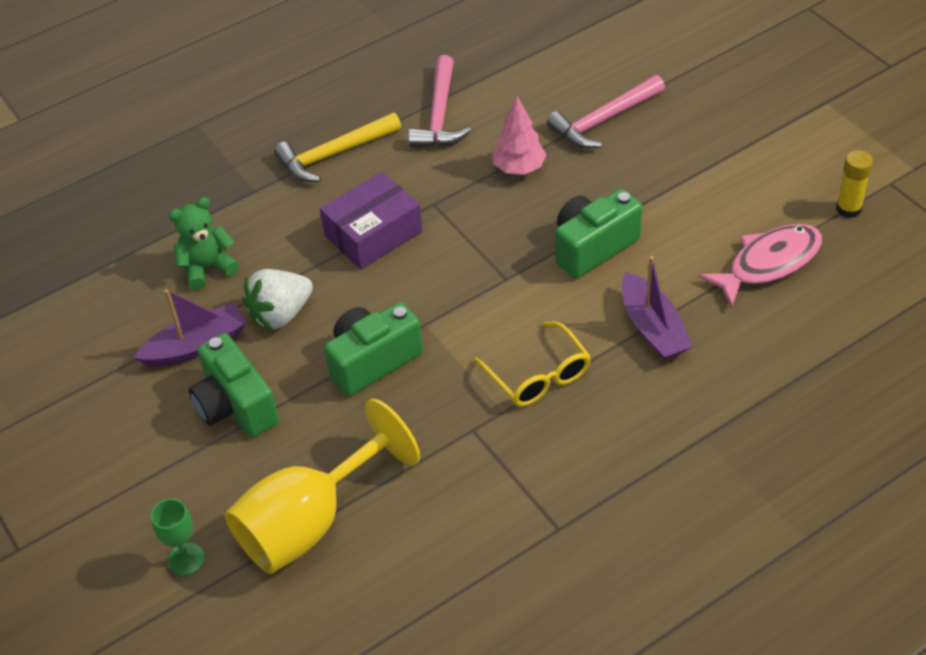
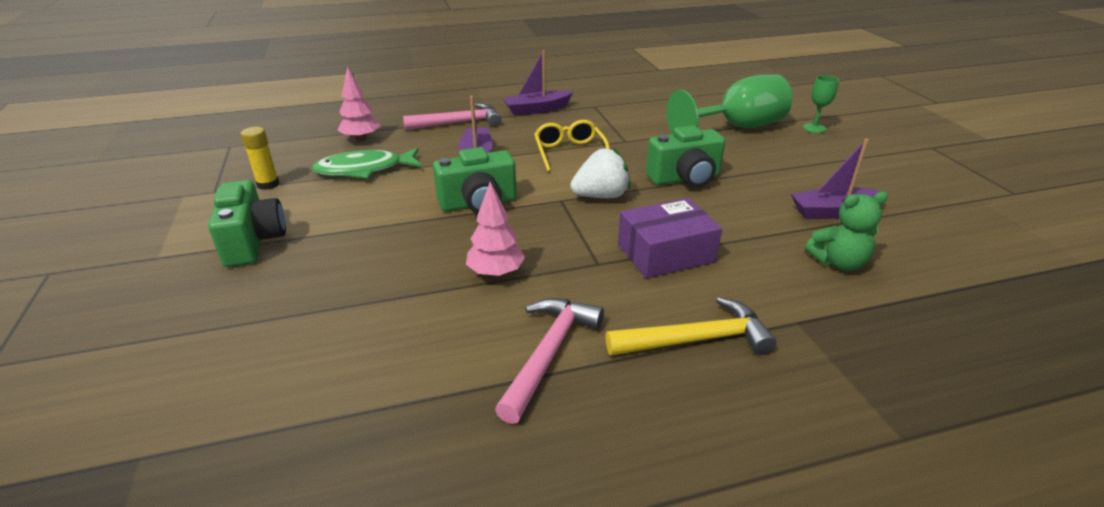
camera: 165 degrees left, 15 degrees down
green camera [189,333,279,438] -> green camera moved to [208,180,286,267]
yellow goblet [224,398,420,574] -> green goblet [666,74,792,134]
white strawberry [243,269,313,330] -> white strawberry moved to [570,147,631,198]
pink hammer [547,75,665,149] -> pink hammer moved to [403,103,502,131]
pink fish [698,224,822,308] -> green fish [312,148,422,179]
none -> pink tree [337,66,380,141]
none -> purple boat [502,50,573,115]

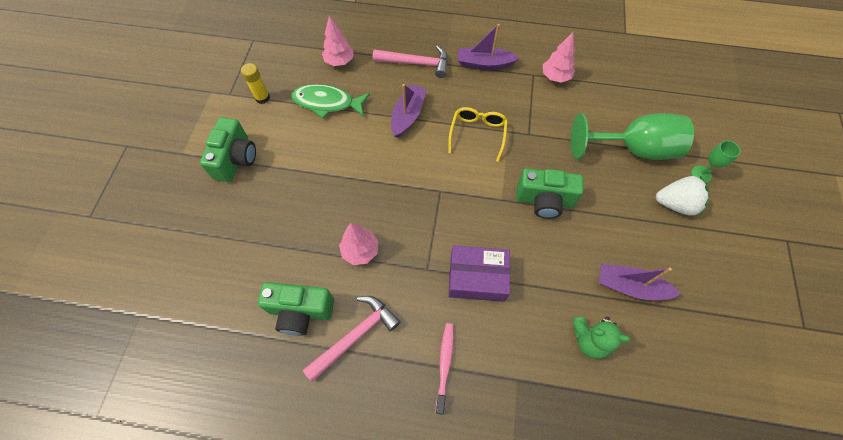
camera: 25 degrees right, 30 degrees up
green camera [433,147,516,213] -> green camera moved to [258,282,334,336]
white strawberry [570,147,631,198] -> white strawberry moved to [656,176,709,216]
yellow hammer [606,297,777,356] -> pink toothbrush [436,323,454,415]
none -> pink tree [543,32,575,83]

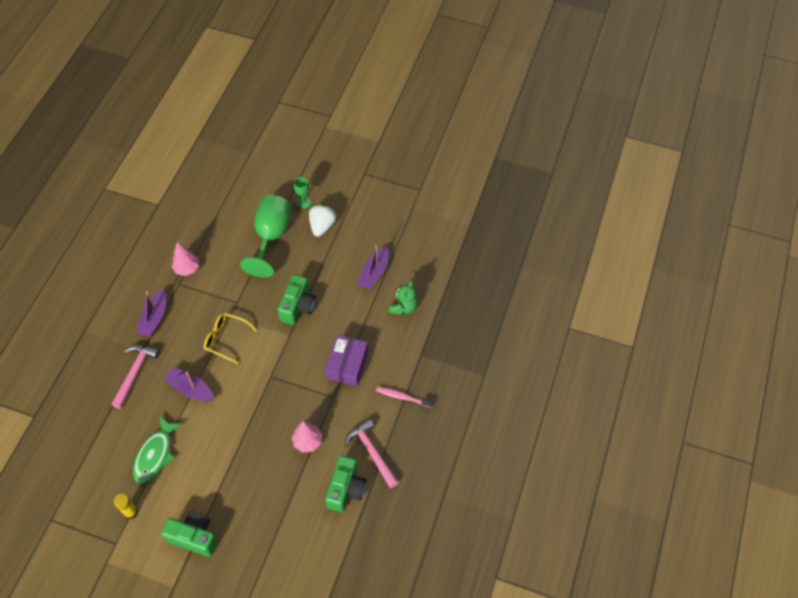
camera: 80 degrees left, 5 degrees down
pink tree [322,15,354,66] -> none

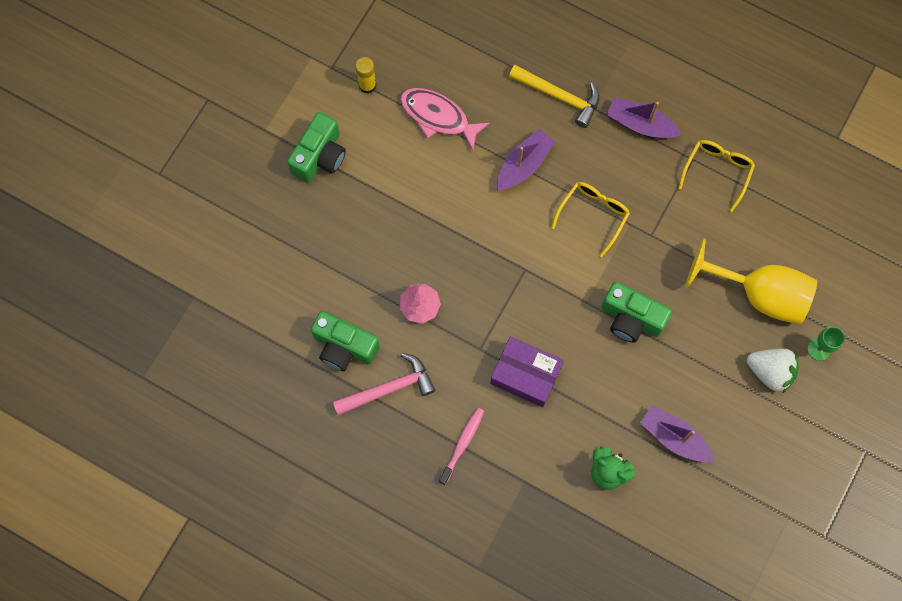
camera: 100 degrees right, 15 degrees up
pink hammer [111,345,160,409] -> yellow hammer [509,65,600,128]
green fish [133,416,183,483] -> pink fish [400,88,490,150]
pink tree [172,242,199,276] -> yellow glasses [678,140,755,212]
green goblet [240,195,291,278] -> yellow goblet [686,238,817,325]

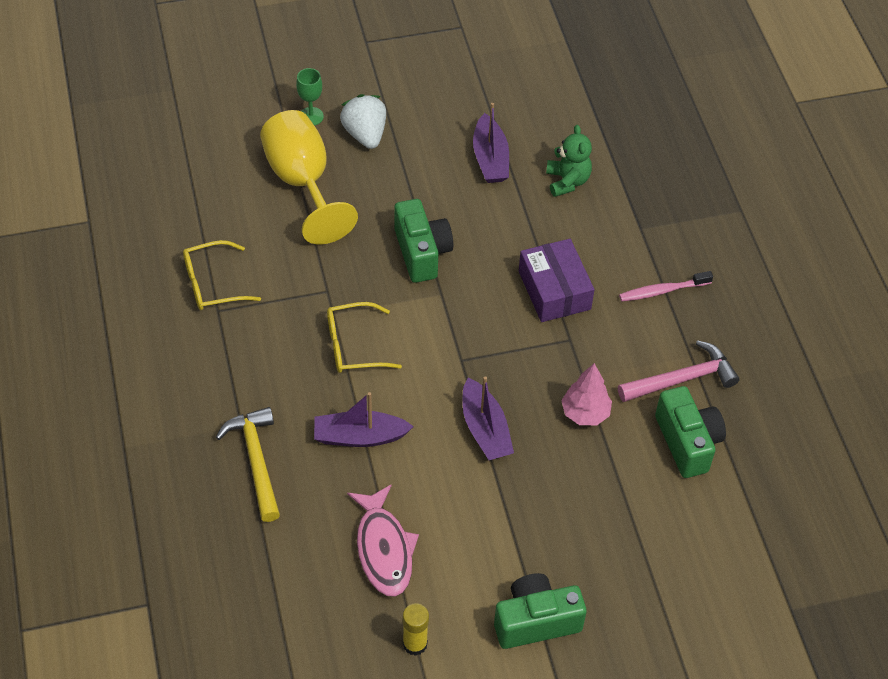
camera: 135 degrees left, 20 degrees down
pink hammer [333,353,435,415] -> pink hammer turned 135 degrees clockwise [618,340,739,402]
purple boat [607,97,682,138] -> purple boat moved to [462,376,514,460]

